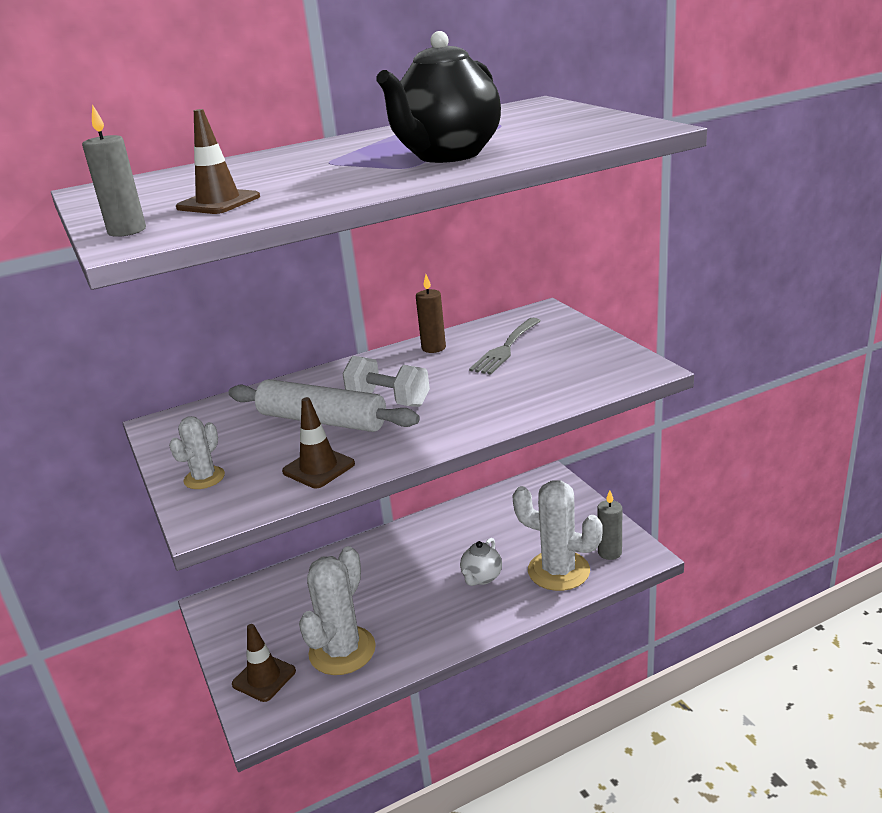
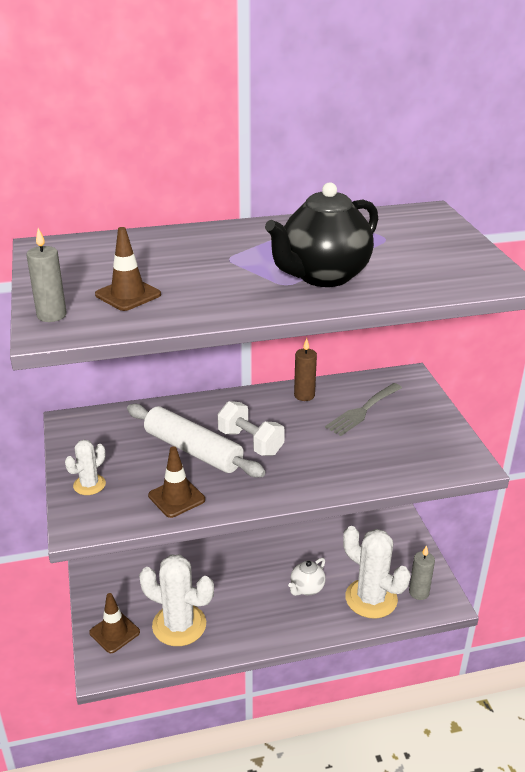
camera: 10 degrees right, 5 degrees up
white cactus [299,546,376,675] -> white cactus turned 75 degrees clockwise [139,555,214,646]

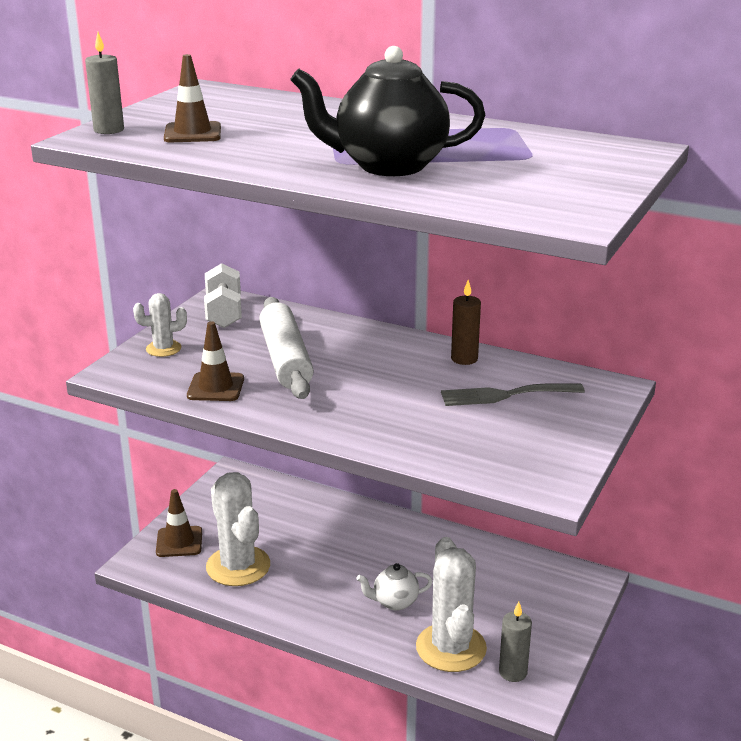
camera: 40 degrees right, 5 degrees down
white dumbbell [218,401,285,456] -> white dumbbell moved to [204,263,242,328]

